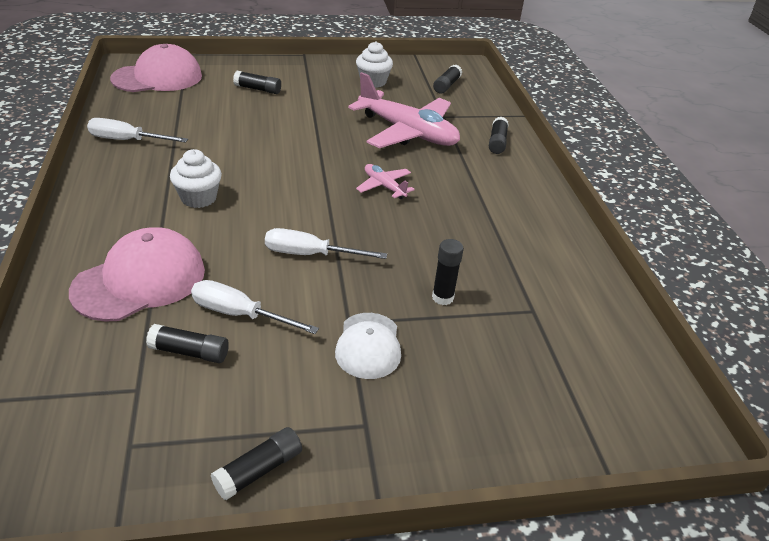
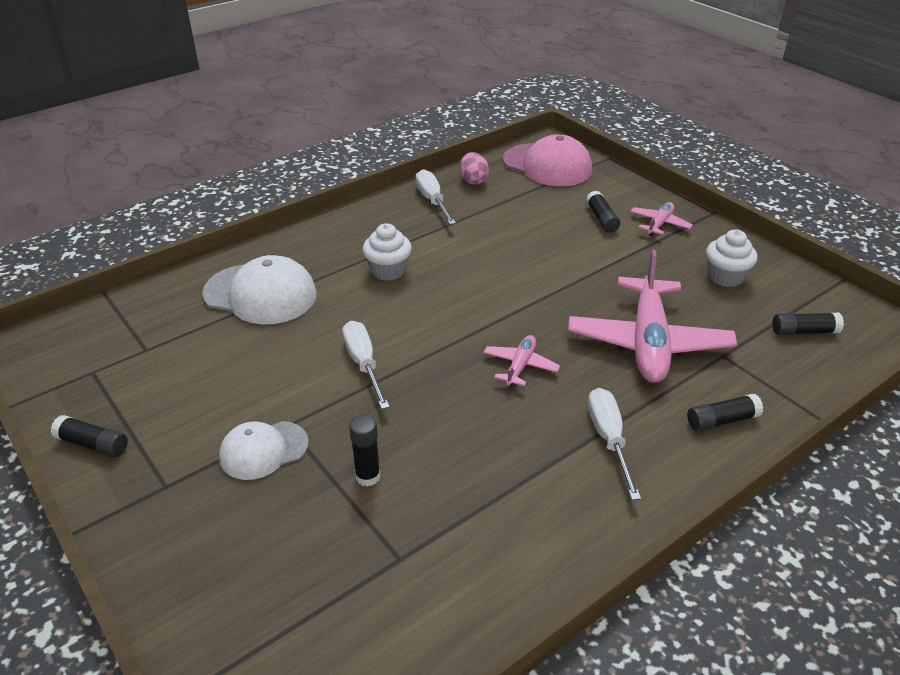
camera: 65 degrees right, 0 degrees up
pink cap [69,227,205,322] -> white cap [202,255,317,325]
black glue stick [146,324,229,363] -> none
white screwdriver [191,280,319,334] -> white screwdriver moved to [588,388,641,500]
none -> pink egg [460,152,489,185]
none -> pink plane [630,202,693,236]

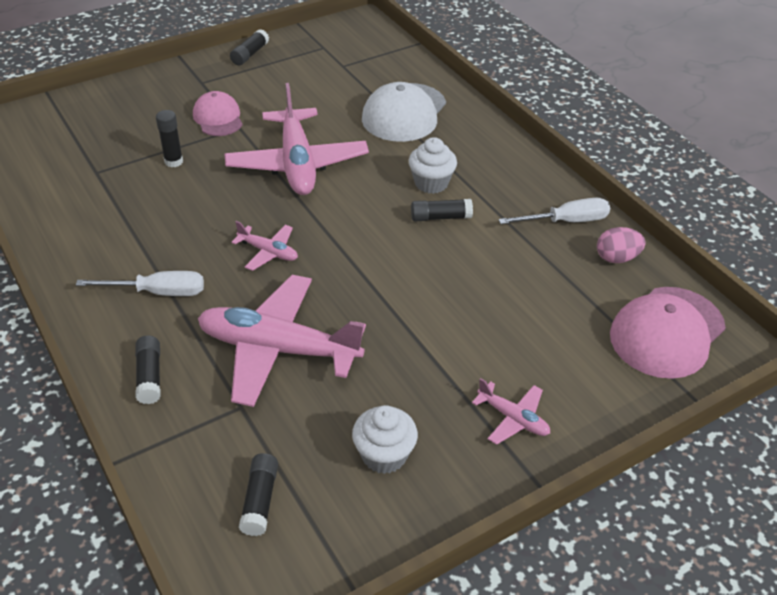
camera: 95 degrees right, 5 degrees up
white cap [219,421,309,480] -> pink cap [193,91,242,136]
white screwdriver [342,321,390,409] -> pink plane [224,83,369,195]
black glue stick [586,191,620,233] -> black glue stick moved to [411,199,473,221]

